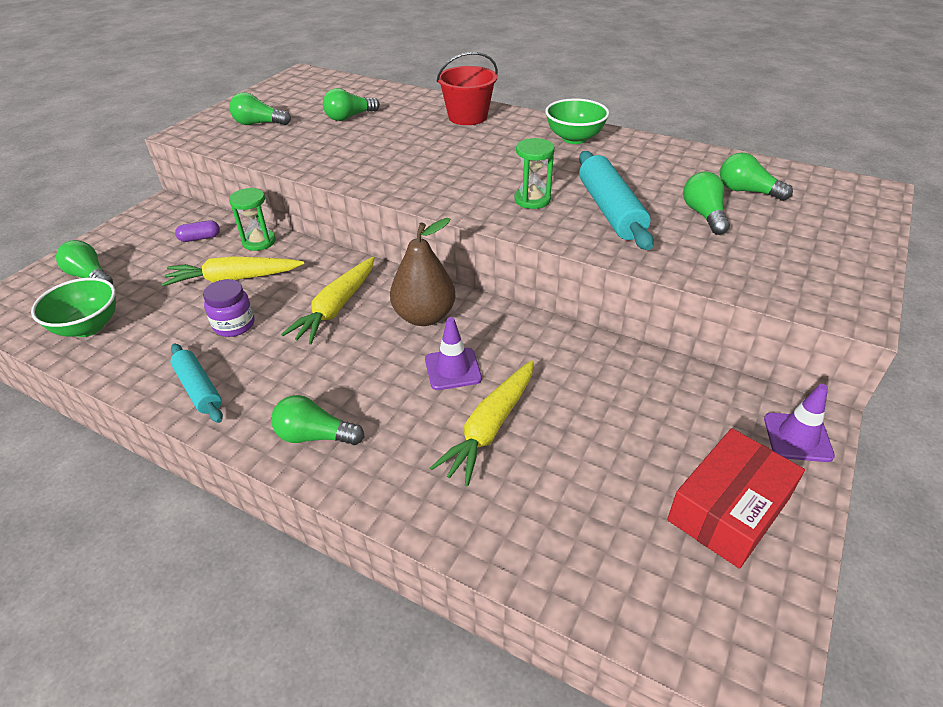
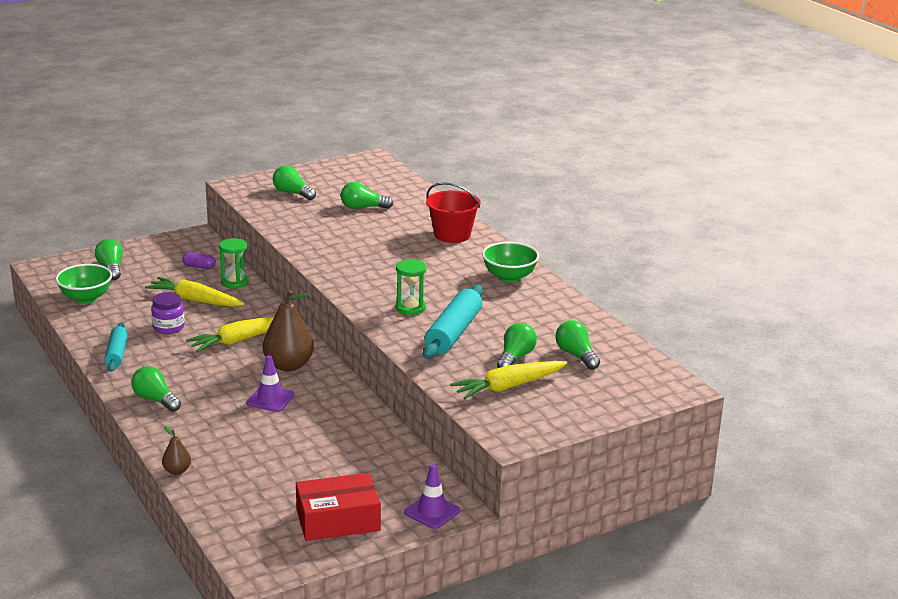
camera: 30 degrees right, 15 degrees down
yellow carrot [430,360,534,486] -> yellow carrot moved to [450,361,567,399]
none -> brown pear [162,426,191,475]

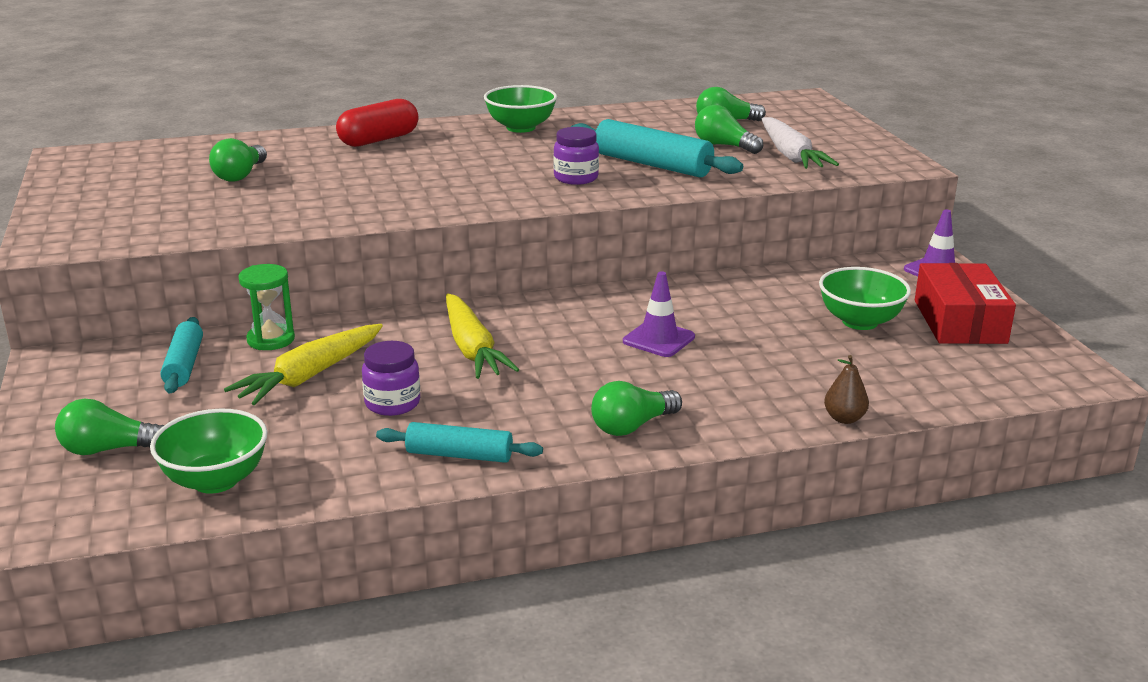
camera: 75 degrees left, 0 degrees up
purple capsule [182,252,216,269] -> turquoise rolling pin [160,317,203,393]
brown pear [263,290,314,371] -> none
green light bulb [273,166,316,200] -> none
green hourglass [396,259,427,315] -> purple jar [553,127,599,185]
red bucket [426,182,480,243] -> red capsule [336,99,418,147]
yellow carrot [450,361,567,399] -> white carrot [762,117,839,169]
none -> green bowl [819,267,911,330]

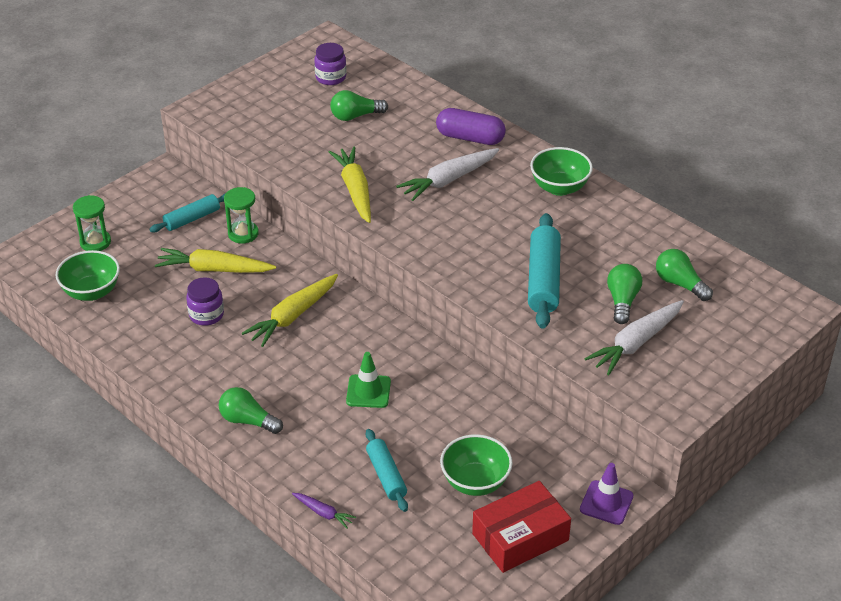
camera: 60 degrees right, 15 degrees up
green light bulb [55,399,164,455] -> green hourglass [73,195,111,251]
red capsule [336,99,418,147] -> purple capsule [436,108,506,145]
turquoise rolling pin [376,422,543,463] -> turquoise rolling pin moved to [366,429,408,512]
purple jar [553,127,599,185] -> purple jar moved to [314,43,346,85]
purple traffic cone [623,271,695,357] -> green traffic cone [346,352,391,408]
brown pear [824,355,869,424] -> purple carrot [292,493,356,529]
none -> yellow carrot [328,147,371,223]
none -> white carrot [396,148,499,201]

